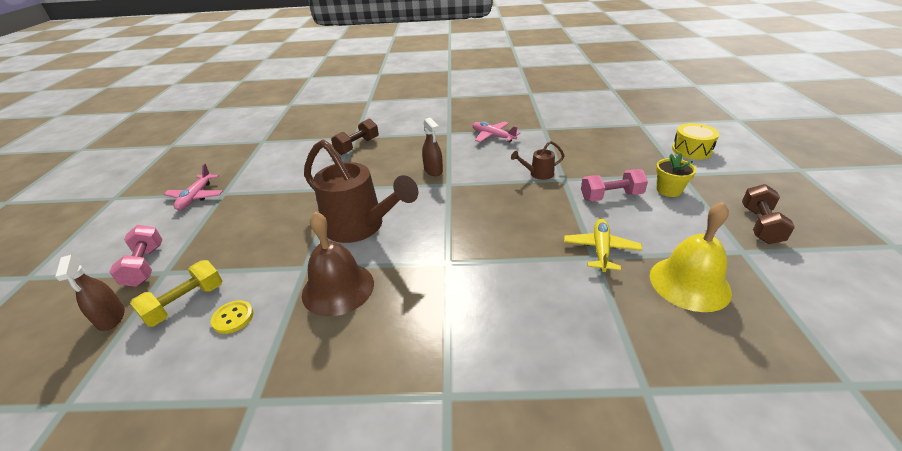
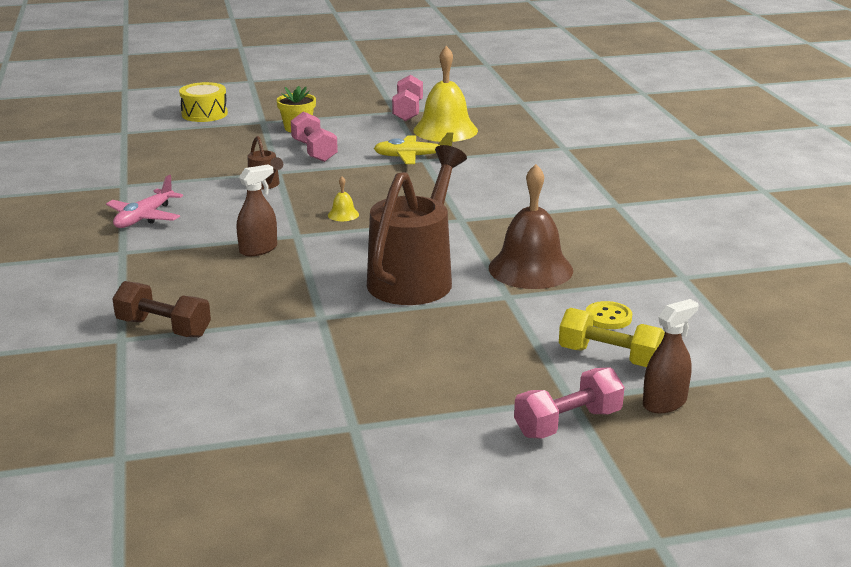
camera: 105 degrees left, 10 degrees down
pink plane [164,164,223,210] -> none
brown dumbbell [742,184,795,244] -> none
none -> yellow bell [328,176,359,221]
none -> pink dumbbell [392,75,423,121]

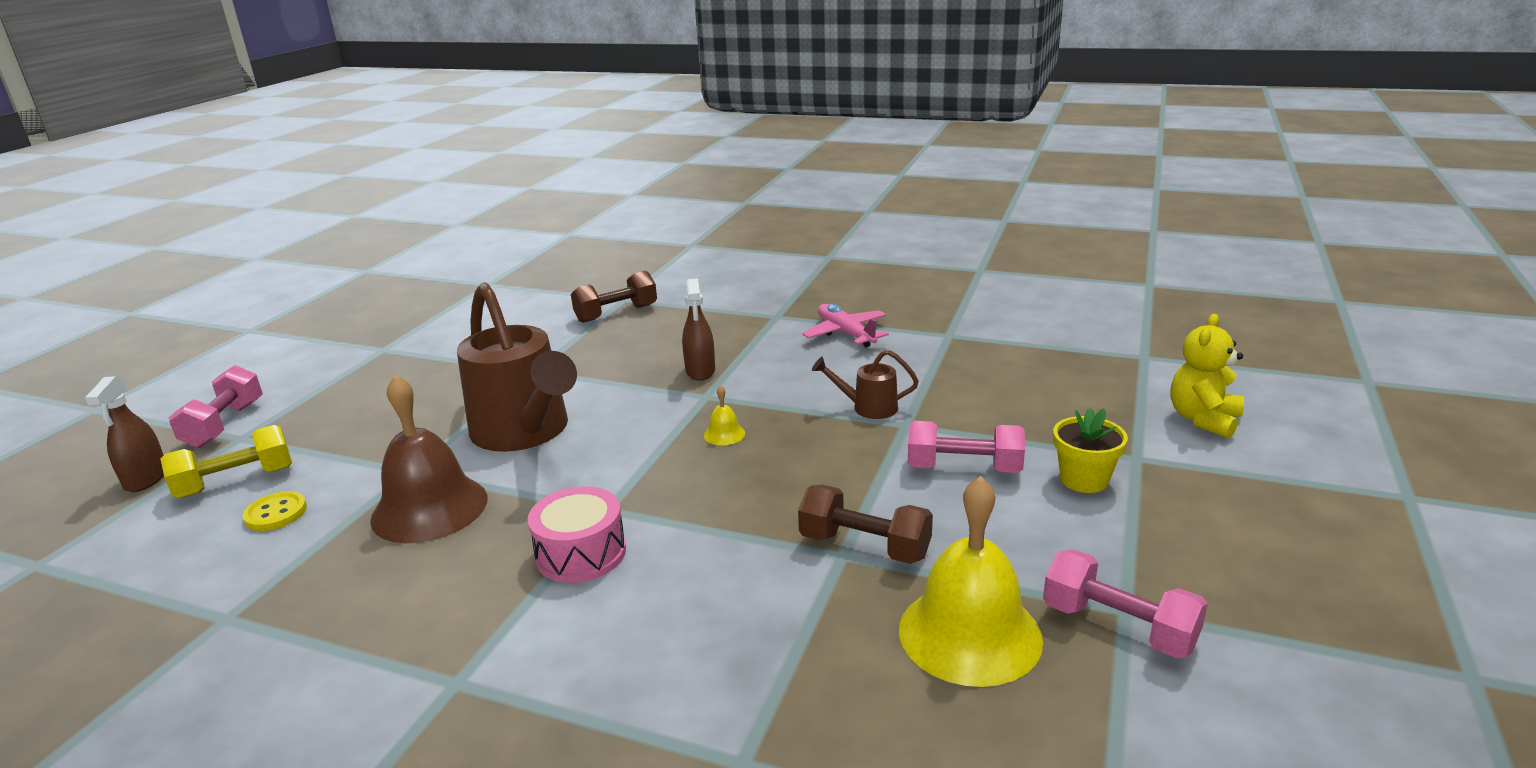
camera: 125 degrees right, 0 degrees up
yellow drum [179,82,228,122] -> yellow teddy bear [1170,314,1244,438]
yellow plane [374,132,453,164] -> brown dumbbell [798,485,933,564]
none -> pink drum [528,486,626,583]

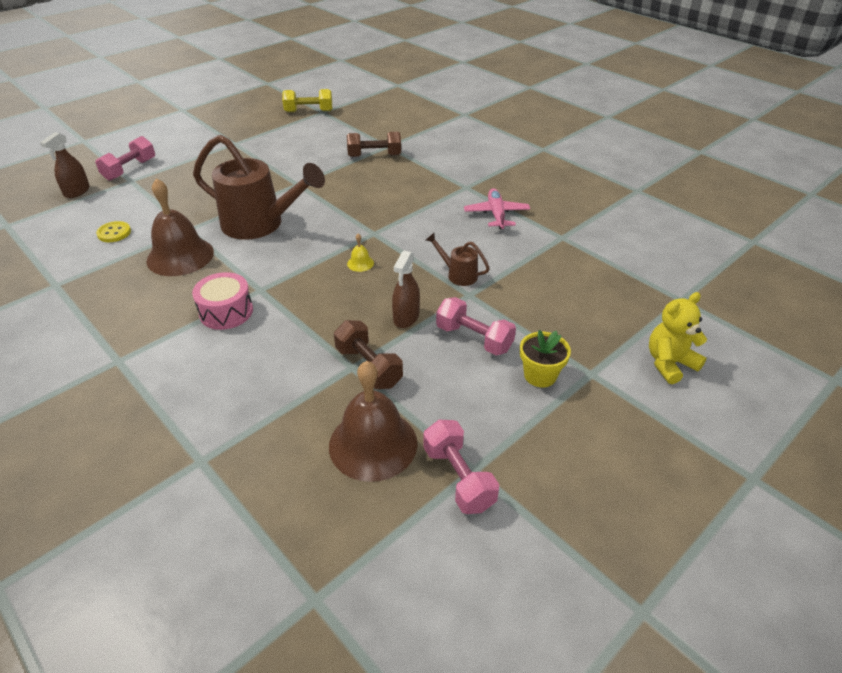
camera: 25 degrees right, 15 degrees up
yellow dumbbell [160,425,292,498] -> yellow dumbbell moved to [282,89,332,112]
brown watering can [457,282,577,452] -> brown watering can turned 60 degrees counterclockwise [193,134,325,240]
brown spray bottle [682,278,715,381] -> brown spray bottle moved to [392,251,420,328]
yellow bell [899,476,1043,687] -> brown bell [329,361,418,482]

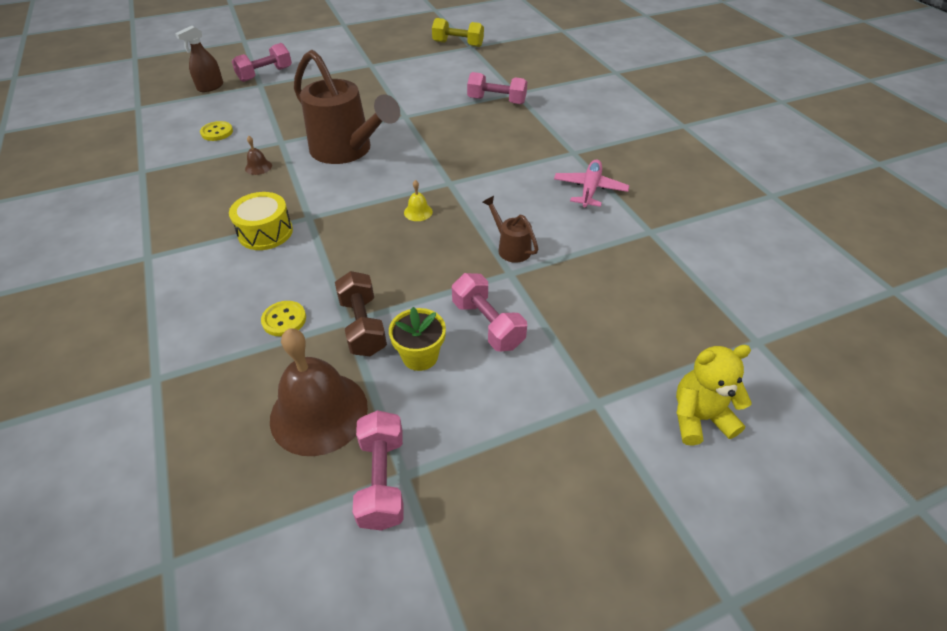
camera: 20 degrees right, 5 degrees up
brown bell [146,178,214,276] -> brown bell [245,136,272,175], size x0.41
pink drum [192,272,253,330] -> yellow drum [229,192,293,250]
brown dumbbell [347,132,401,157] -> pink dumbbell [467,72,527,104]
brown spray bottle [392,251,420,328] -> none
yellow flower pot [520,330,571,387] -> yellow flower pot moved to [389,307,446,371]
none -> yellow button [261,301,306,337]

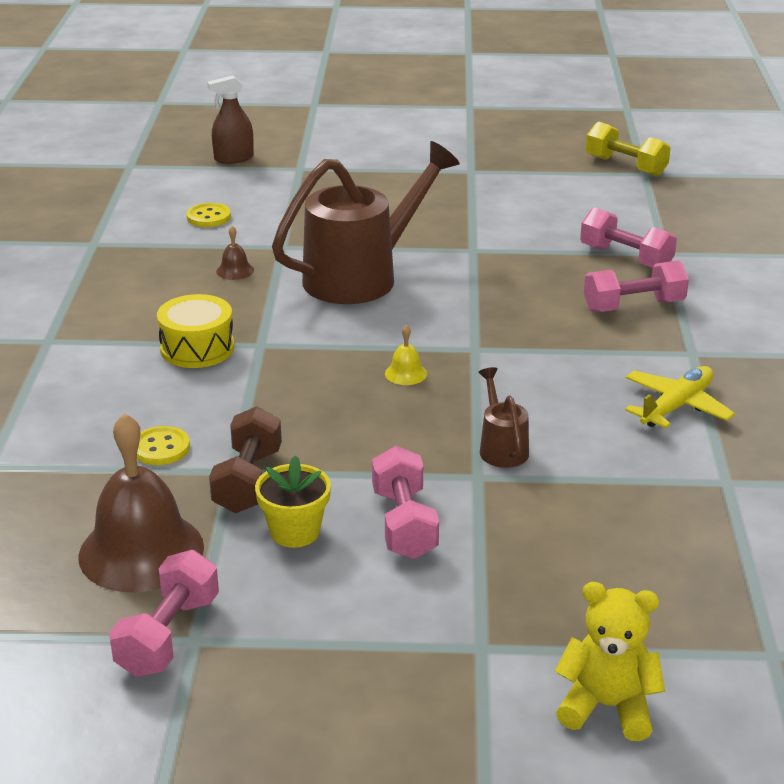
camera: 25 degrees right, 15 degrees down
pink dumbbell [232,43,292,82] -> pink dumbbell moved to [584,260,689,312]
brown watering can [294,50,400,164] -> brown watering can turned 105 degrees counterclockwise [272,141,460,304]
pink plane [554,159,629,207] -> yellow plane [625,366,735,428]

